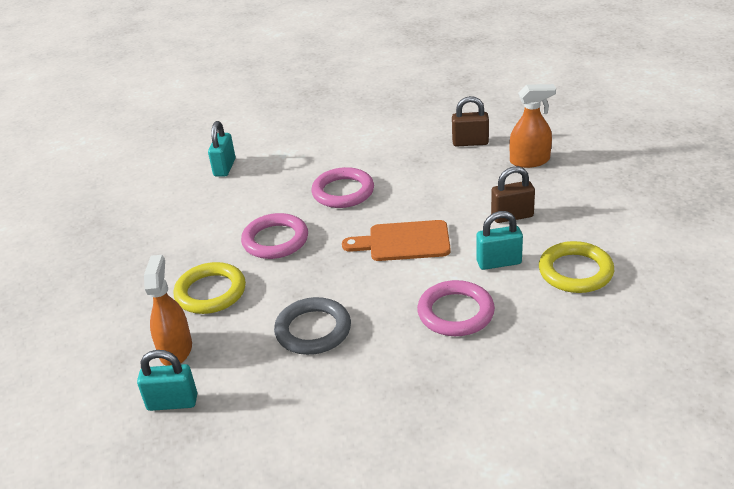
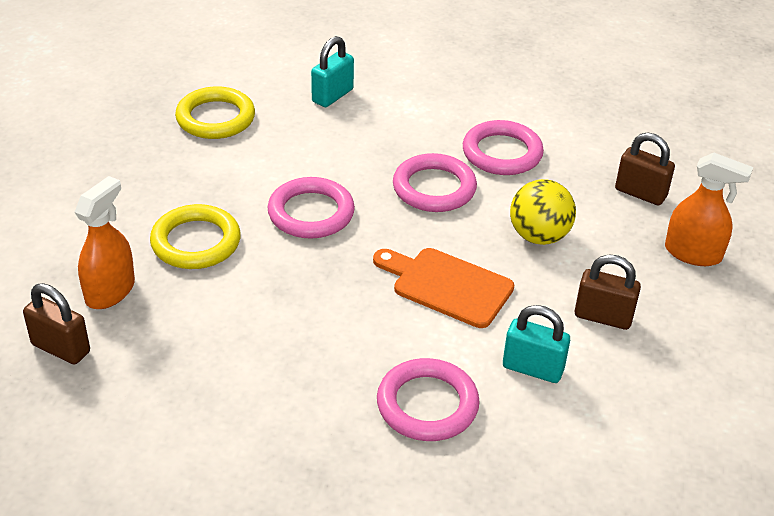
camera: 25 degrees right, 5 degrees up
turquoise padlock [137,350,197,411] -> brown padlock [23,283,90,364]
grey ring [274,297,351,355] -> none
yellow ring [539,241,614,293] -> yellow ring moved to [175,86,255,139]
none -> pink ring [463,120,544,175]
none -> yellow ball [510,179,576,245]

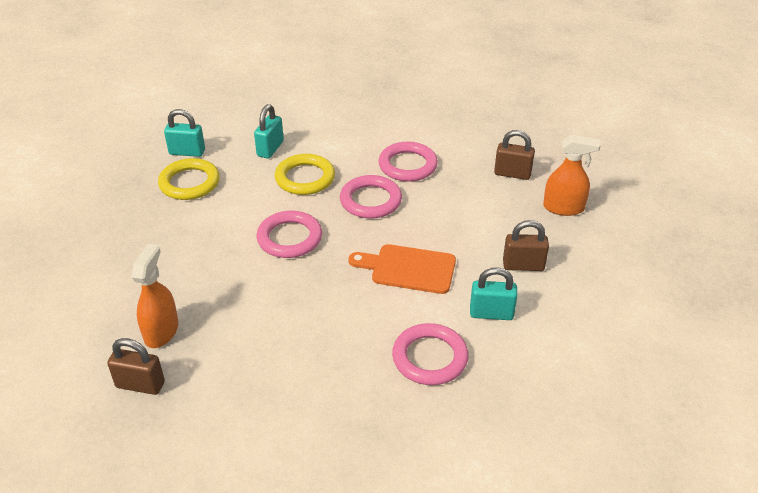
camera: 15 degrees left, 0 degrees up
yellow ring [150,204,241,269] -> yellow ring moved to [275,154,335,195]
yellow ball [510,179,576,245] -> none
none -> turquoise padlock [164,109,205,157]

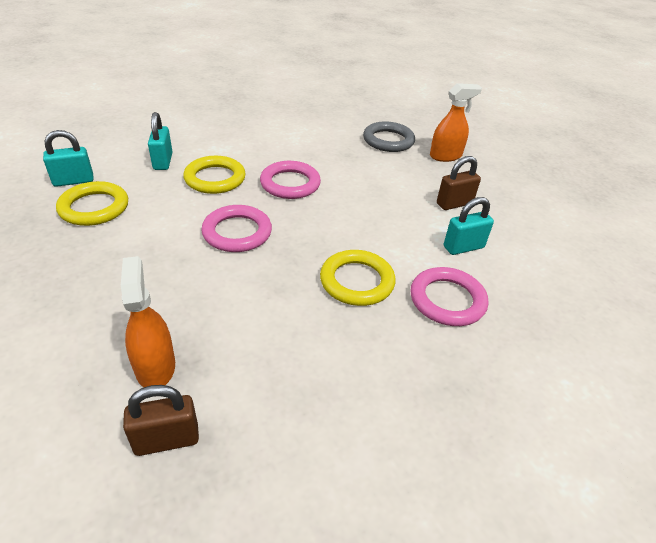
camera: 30 degrees left, 0 degrees up
orange cutting board [349,244,456,294] -> none
pink ring [378,142,438,182] -> none
brown padlock [494,130,535,180] -> grey ring [363,121,415,152]
none -> yellow ring [320,250,396,306]

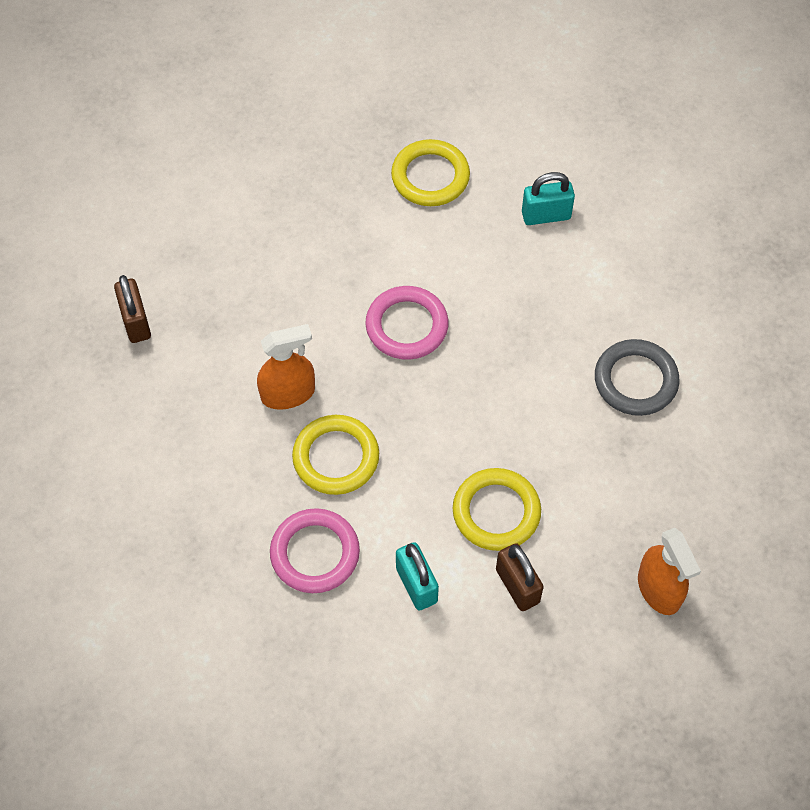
camera: 90 degrees right, 20 degrees up
turquoise padlock [43,130,93,187] -> none
orange spray bottle [121,256,175,387] -> orange spray bottle moved to [257,324,315,410]
yellow ring [183,156,246,194] -> yellow ring moved to [453,468,541,551]
pink ring [260,161,321,199] -> none
grey ring [363,121,415,152] -> grey ring moved to [595,339,679,416]

